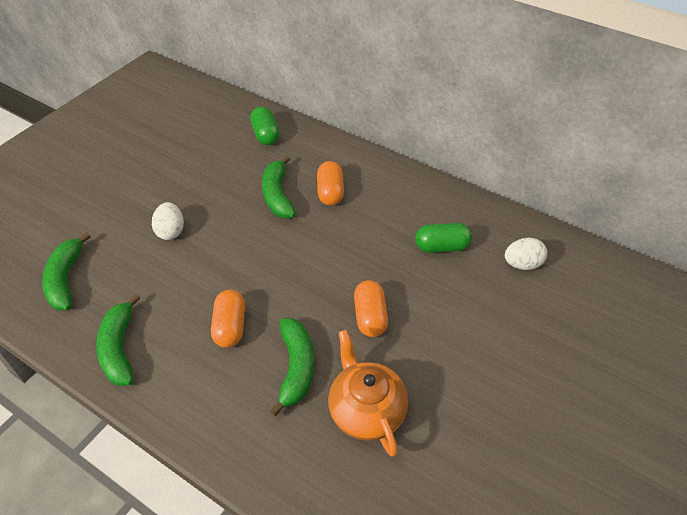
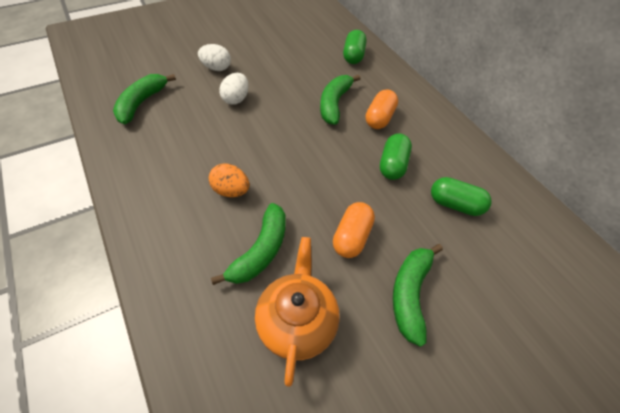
camera: 25 degrees right, 5 degrees up
green banana [96,294,140,386] -> green banana moved to [393,244,443,347]
orange capsule [211,290,245,348] -> orange egg [209,163,249,197]
white egg [505,238,547,270] -> white egg moved to [198,44,231,71]
none -> green capsule [380,133,412,180]

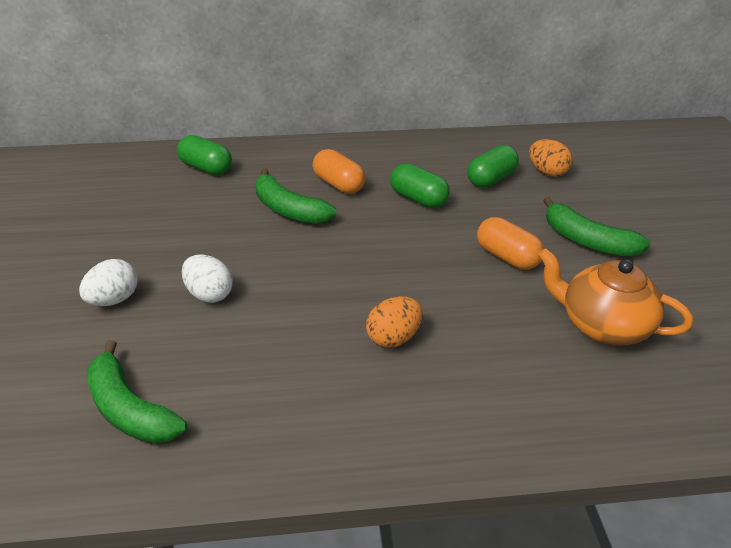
camera: 65 degrees left, 15 degrees down
green banana [211,203,286,285] -> none
none -> orange egg [529,139,573,177]

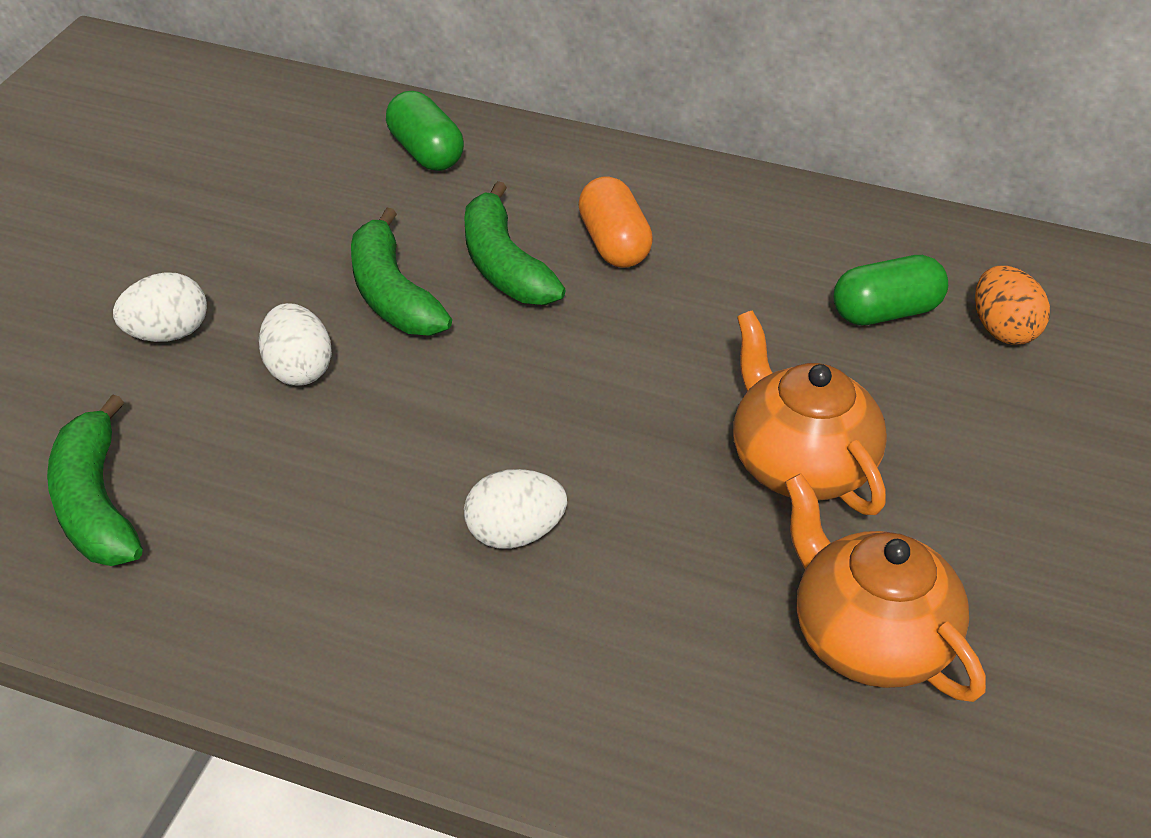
camera: 25 degrees right, 5 degrees up
orange egg [366,296,423,348] -> white egg [464,469,567,549]
green capsule [390,163,450,208] -> none
orange capsule [477,217,544,270] -> orange teapot [733,310,887,515]
green banana [543,197,650,256] -> green banana moved to [351,208,452,335]

